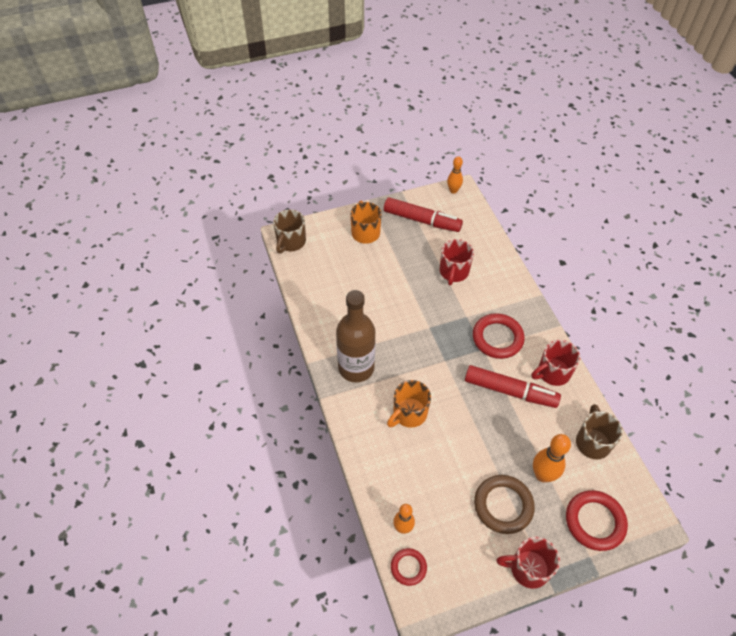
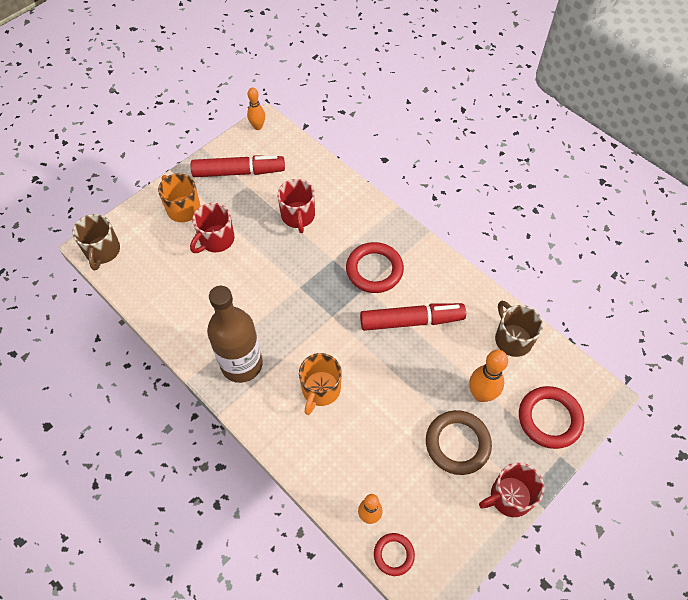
camera: 25 degrees left, 5 degrees up
red mug [531,340,580,386] -> red mug moved to [190,203,235,253]

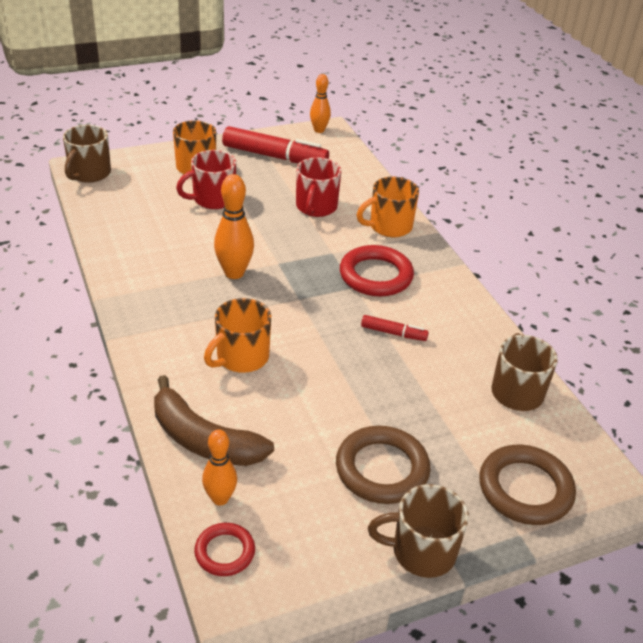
camera: 20 degrees right, 20 degrees down
brown bottle [207,286,263,383] -> none
red marker [360,303,466,331] -> red marker [361,315,429,341], size x0.48
orange bowling pin [469,350,508,402] -> orange bowling pin moved to [214,174,254,279]
red mug [479,463,545,517] -> brown mug [368,484,469,578]
red ring [519,386,584,449] -> brown ring [479,445,576,525]
none -> brown banana [154,375,274,466]
none -> orange mug [357,177,419,237]

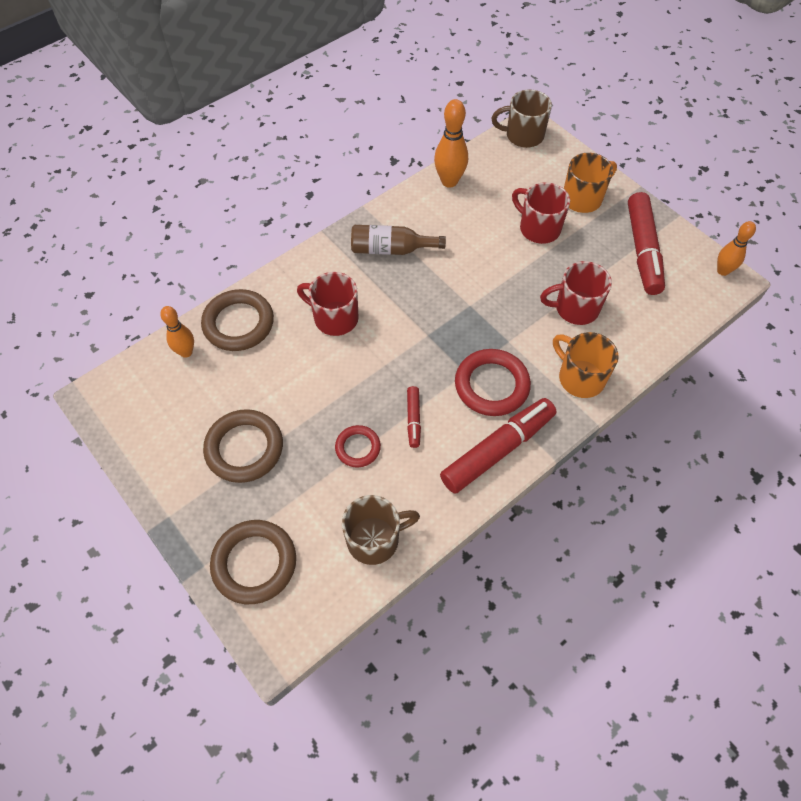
camera: 75 degrees right, 20 degrees up
brown banana [154,375,274,466] -> brown ring [201,289,274,351]
red ring [194,523,255,576] -> red ring moved to [335,425,381,467]
orange mug [204,298,271,373] -> red mug [297,272,359,336]
orange bowling pin [214,174,254,279] -> orange bowling pin moved to [434,99,468,188]
brown mug [368,484,469,578] -> none
none -> brown bottle [351,225,446,255]
none -> red marker [440,398,556,494]

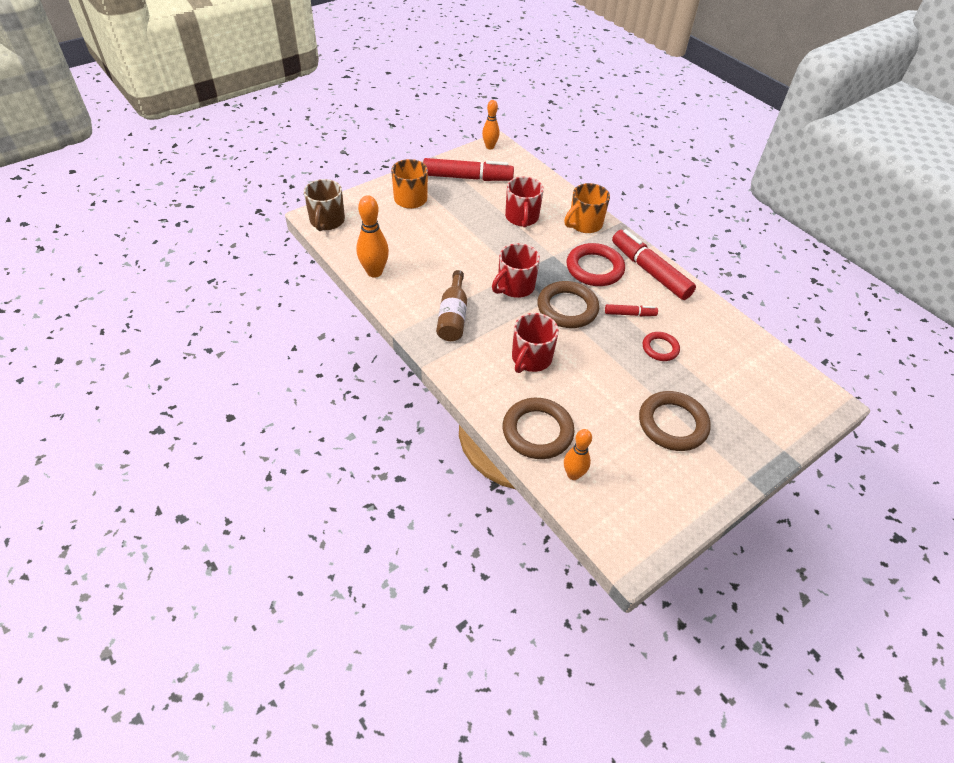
camera: 90 degrees left, 10 degrees down
brown ring [210,520,296,604] -> brown ring moved to [537,281,599,328]
brown mug [342,495,420,565] -> none
red mug [512,182,570,244] -> red mug moved to [492,243,540,298]

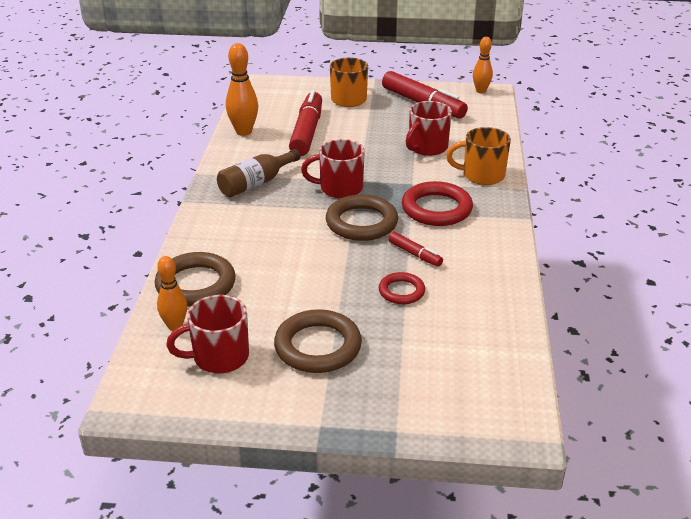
camera: 45 degrees right, 15 degrees down
brown mug [304,179,345,231] -> none
red mug [512,313,559,373] -> red mug moved to [166,295,249,373]
red marker [612,229,696,300] -> red marker moved to [289,90,322,156]

